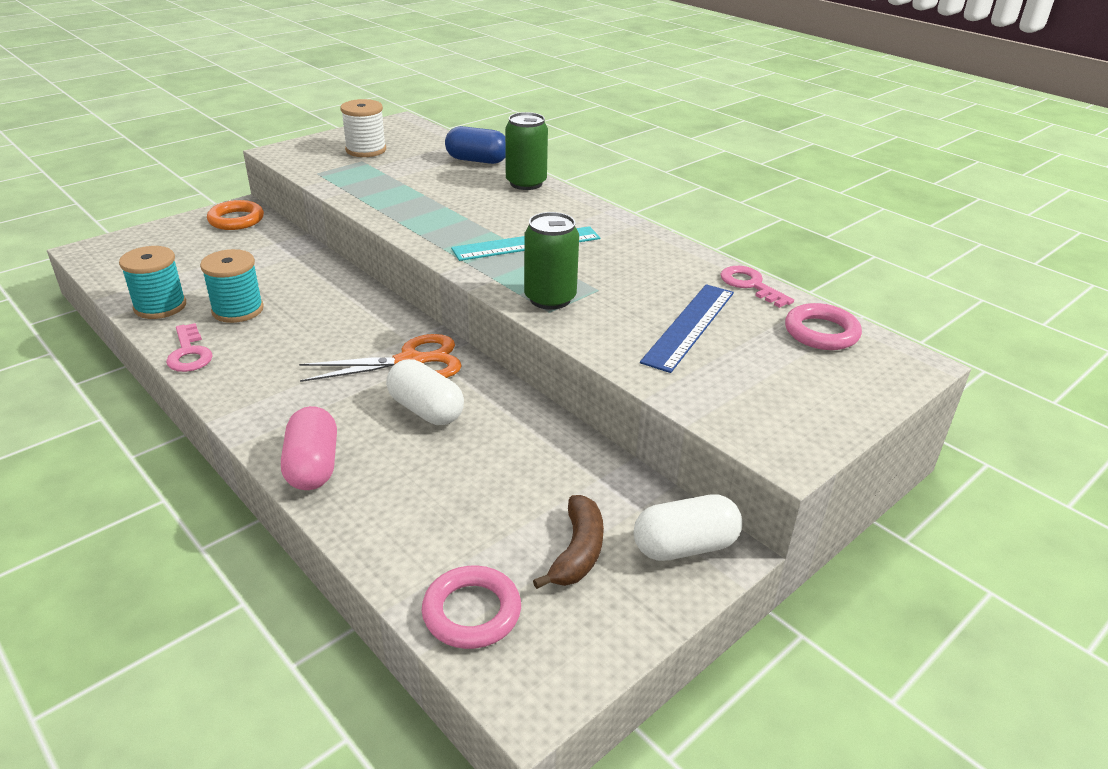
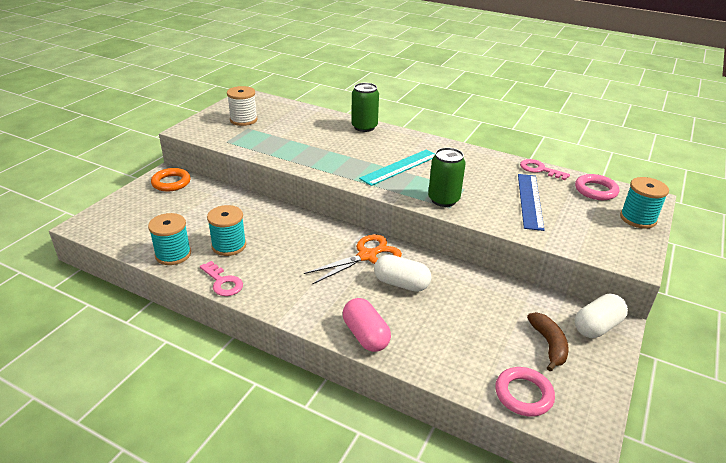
camera: 20 degrees left, 0 degrees up
blue capsule [445,126,505,164] -> none
none -> turquoise spool [620,177,669,229]

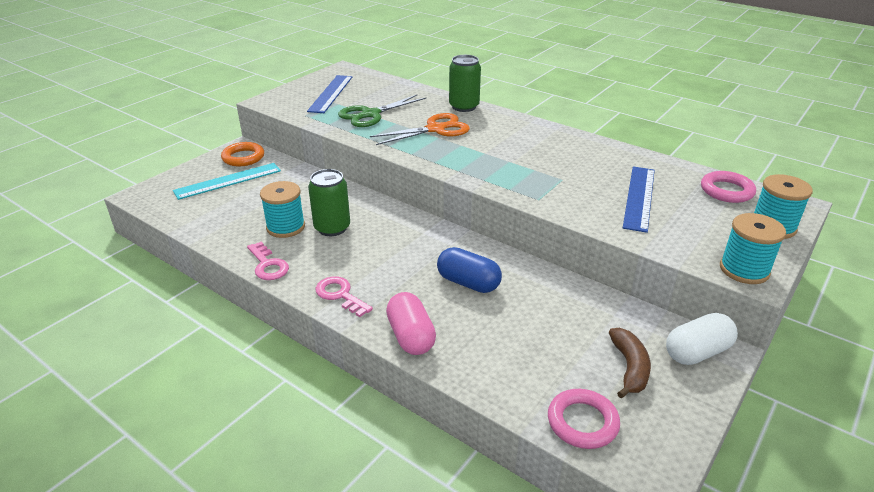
camera: 10 degrees right, 0 degrees up
turquoise spool [148,213,191,265] -> turquoise spool moved to [720,213,786,284]
white spool [227,86,258,126] -> blue ruler [307,75,352,113]
orange scissors [304,234,402,284] -> orange scissors moved to [370,113,470,145]
turquoise ruler [359,149,435,186] -> turquoise ruler moved to [173,163,281,200]
white capsule [374,254,431,292] -> blue capsule [437,247,502,293]
green can [428,148,466,207] -> green can moved to [308,169,350,236]
pink key [520,159,570,180] -> pink key moved to [316,277,373,317]
none -> green scissors [338,95,426,127]

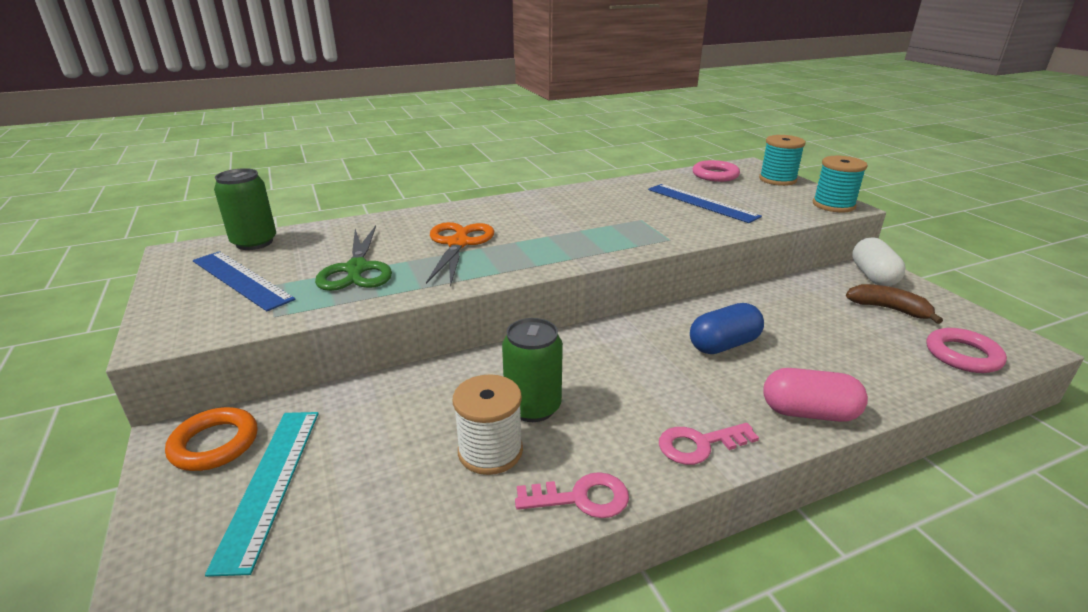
camera: 60 degrees left, 5 degrees down
turquoise spool [260,181,305,238] -> white spool [453,374,523,475]
green can [449,55,481,112] -> green can moved to [214,168,276,250]

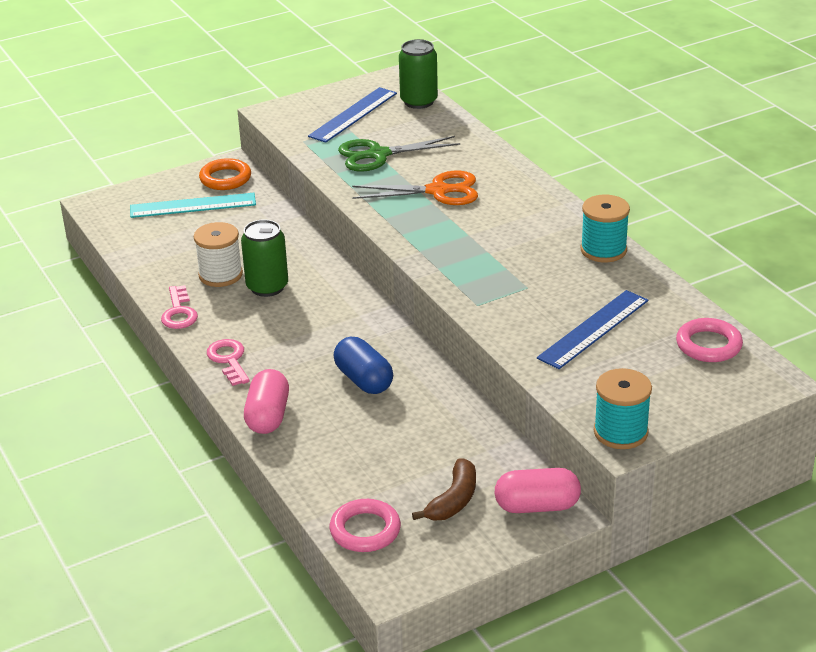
camera: 85 degrees right, 5 degrees up
turquoise spool [759,135,806,186] -> turquoise spool moved to [581,195,630,262]
white capsule [852,237,906,286] -> pink capsule [495,468,581,513]

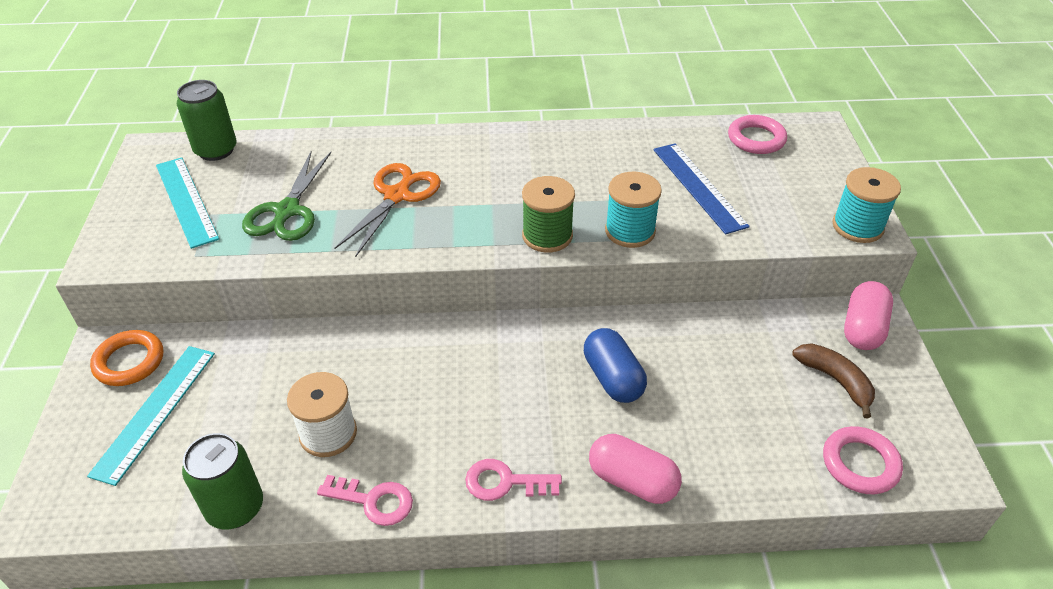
camera: 65 degrees left, 10 degrees up
green can [241,220,288,297] -> green can moved to [182,433,263,529]
blue ruler [308,87,397,143] -> turquoise ruler [156,157,219,249]
blue capsule [334,337,393,394] -> blue capsule turned 75 degrees clockwise [584,328,647,403]
turquoise spool [581,195,630,262] -> turquoise spool moved to [605,172,662,248]
none -> green spool [522,176,575,253]

